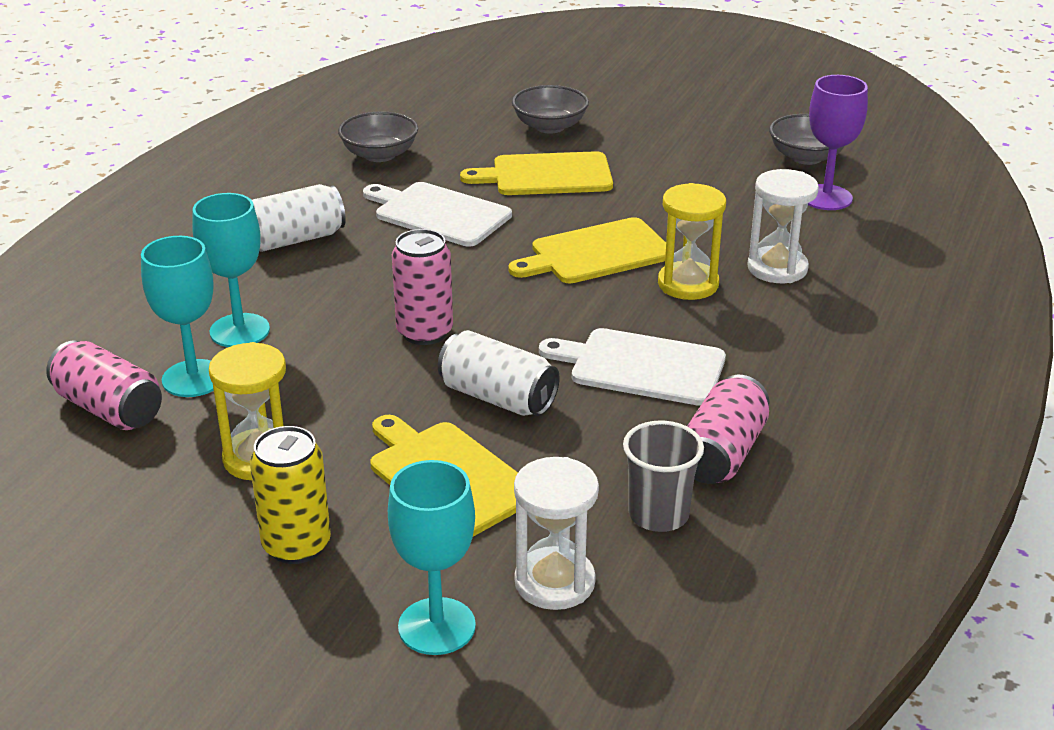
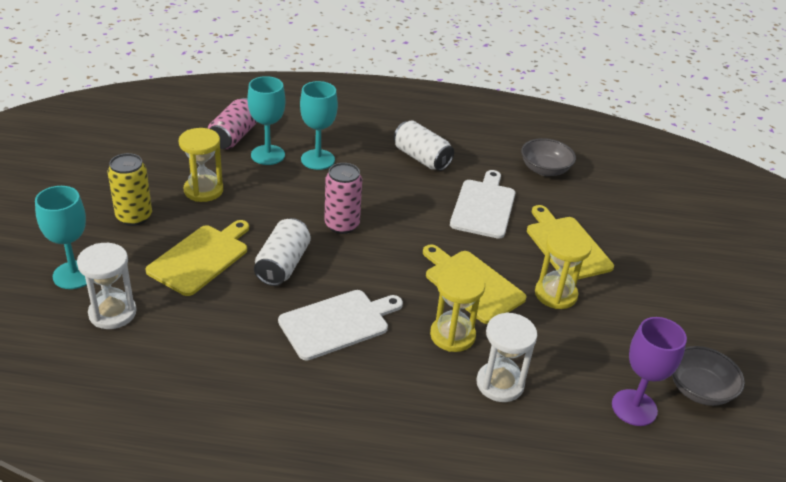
camera: 70 degrees right, 5 degrees up
grey bowl [512,85,589,134] -> none
white cutting board [539,328,726,406] -> white cutting board turned 60 degrees clockwise [278,290,403,360]
grey cup [623,420,704,532] -> none
pink can [687,375,769,484] -> none
none -> yellow hourglass [535,229,592,309]

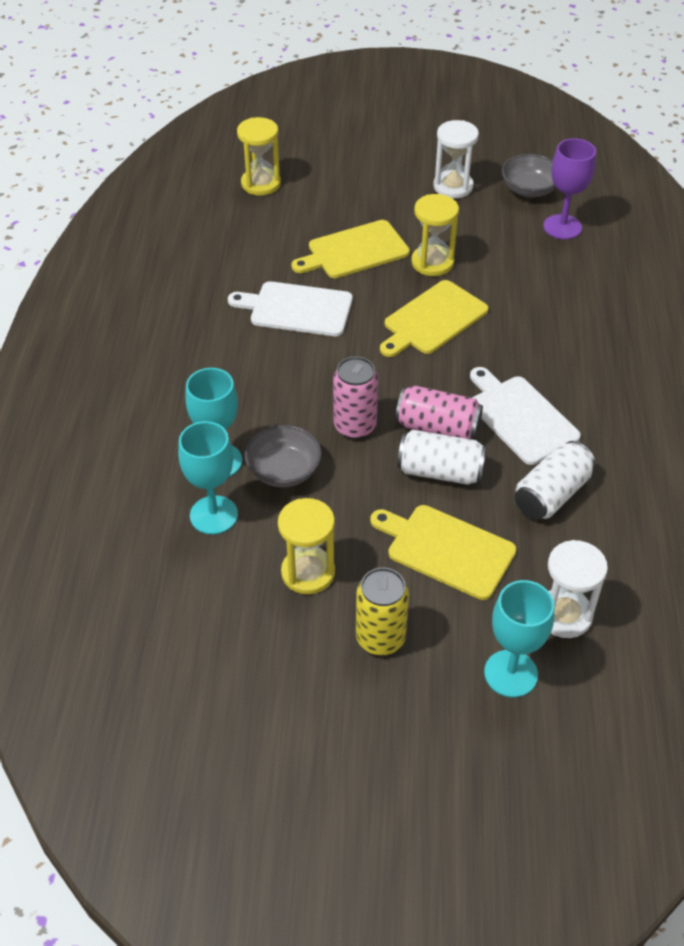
camera: 90 degrees left, 10 degrees up
pink can [208,98,257,149] -> pink can moved to [395,386,483,439]
white can [394,120,454,171] -> white can moved to [515,441,596,520]
yellow hourglass [430,266,485,352] -> yellow hourglass moved to [237,117,281,196]
white hourglass [477,312,537,402] -> white hourglass moved to [433,120,479,198]
grey bowl [521,138,576,176] -> grey bowl moved to [245,425,322,488]

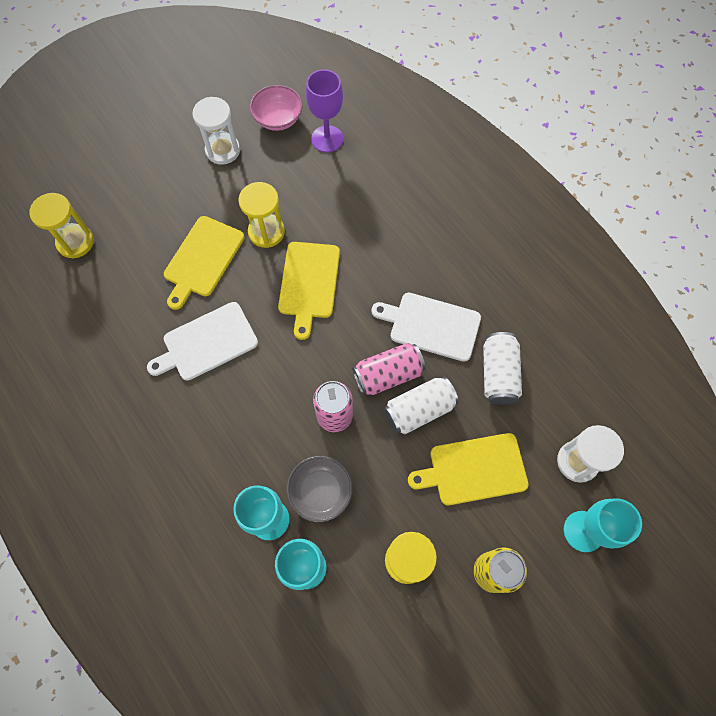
camera: 40 degrees left, 20 degrees up
grey bowl [501,154,556,198] -> pink bowl [250,85,303,131]

